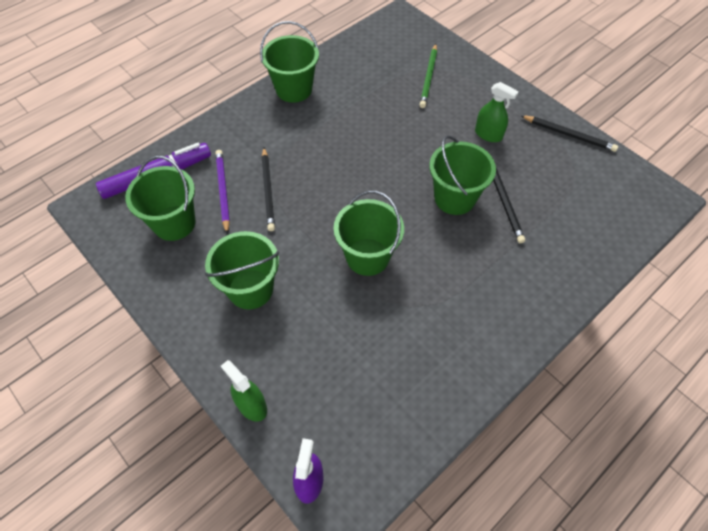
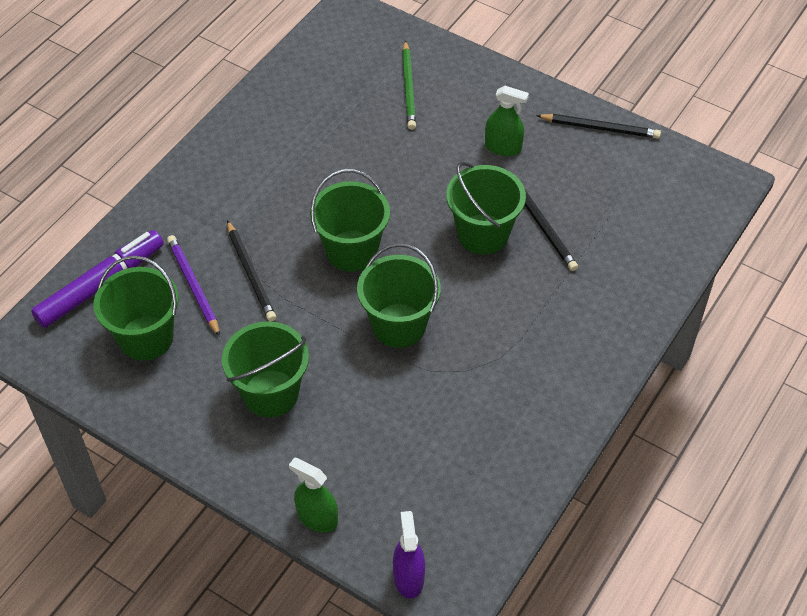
camera: 15 degrees left, 5 degrees down
green bucket [260,21,319,103] -> green bucket moved to [310,169,390,272]

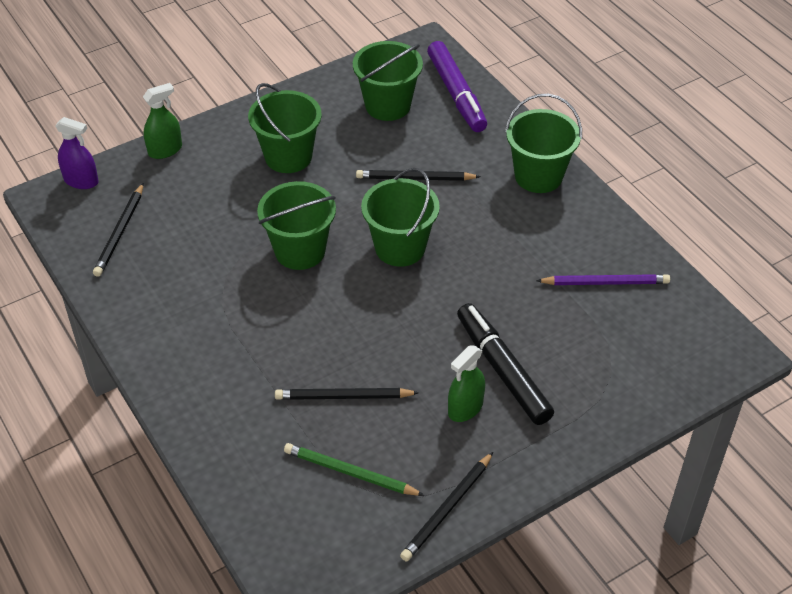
camera: 115 degrees right, 5 degrees down
purple pencil [167,235,220,337] -> purple pencil moved to [536,274,670,285]
green pencil [402,40,416,130] -> green pencil moved to [284,443,425,496]
green bucket [446,162,526,254] -> green bucket moved to [505,94,582,193]
none -> black pencil [93,183,143,277]
none -> black marker [457,303,554,425]

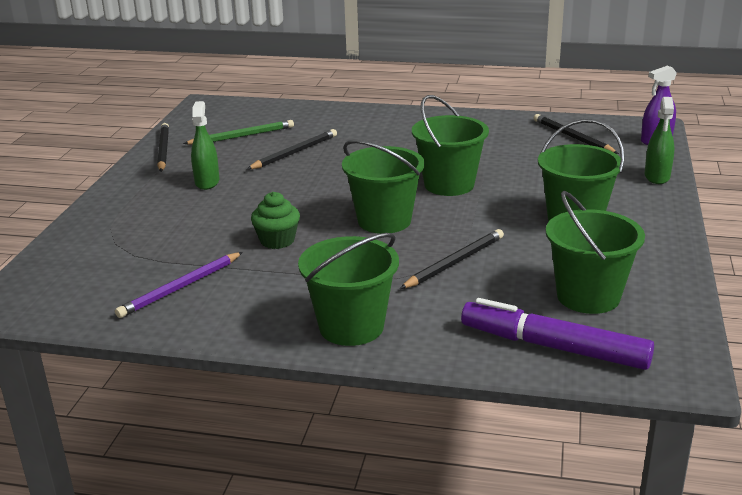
camera: 135 degrees right, 20 degrees down
black marker [457,303,554,425] -> none
none -> green cupcake [251,192,300,249]

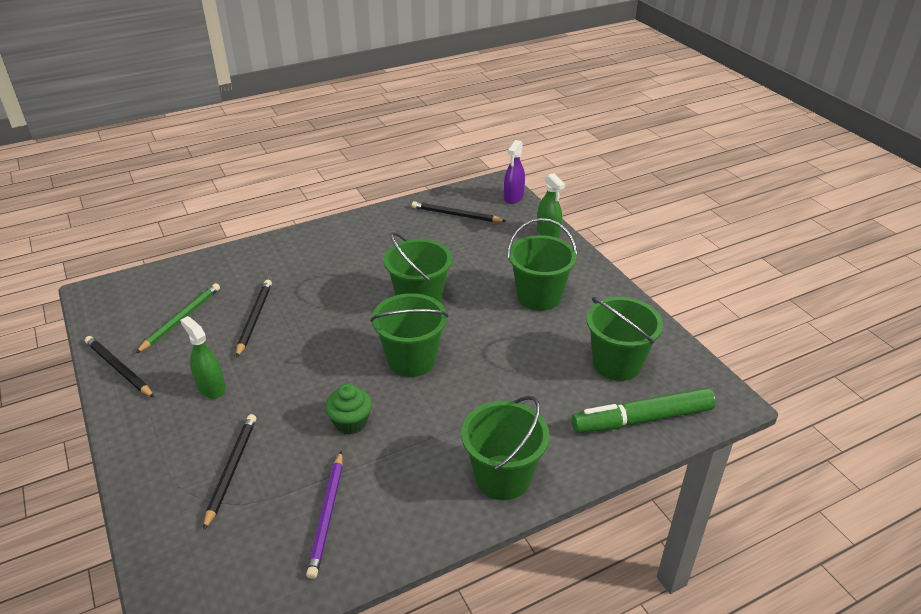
camera: 40 degrees left, 10 degrees up
black pencil [400,229,504,289] -> black pencil moved to [203,414,256,531]
purple marker [461,298,654,370] -> green marker [572,388,716,433]

